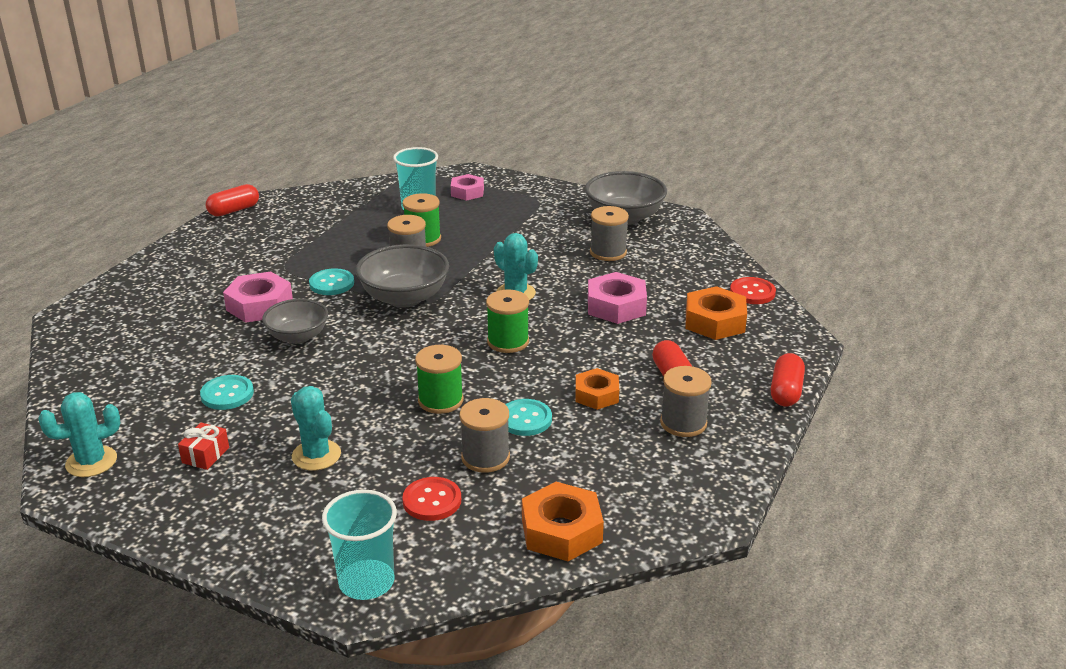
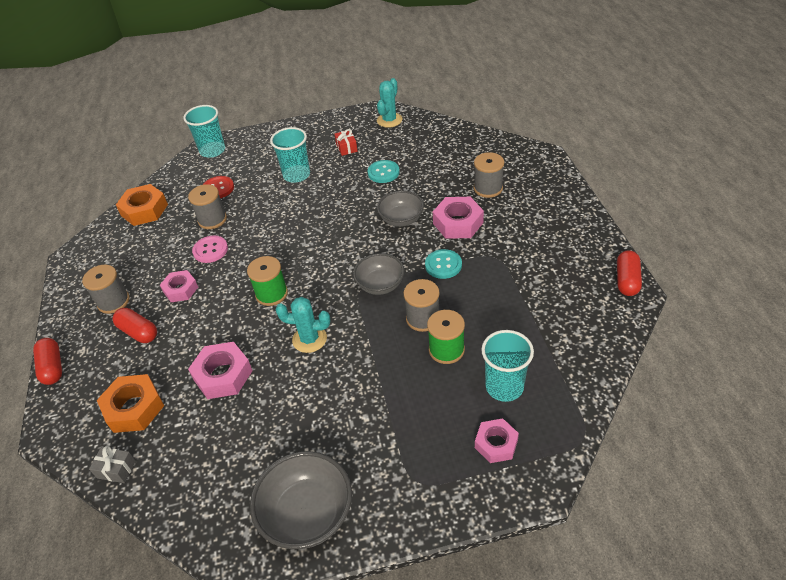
camera: 145 degrees right, 15 degrees up
turquoise cactus [291,386,341,471] -> turquoise cup [270,127,310,183]
grey bowl [356,244,449,308] -> grey bowl [353,253,405,295], size x0.66
green spool [415,345,463,414] -> none
turquoise button [505,399,552,436] -> pink button [192,235,228,263]
orange nut [576,368,619,410] -> pink nut [160,270,198,302]
grey spool [590,206,629,261] -> grey spool moved to [474,152,504,198]
red button [730,277,776,304] -> grey gift [89,446,136,483]

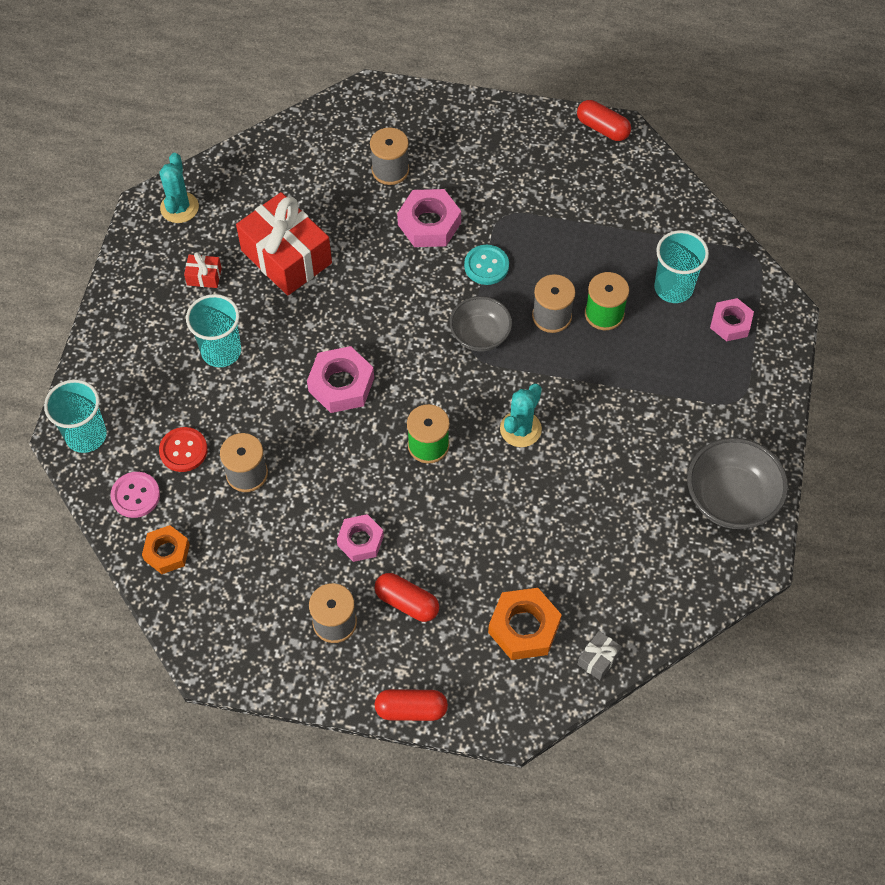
camera: 70 degrees left, 15 degrees up
red capsule [113,308,157,343] -> red capsule turned 60 degrees clockwise [375,573,439,622]
orange nut [116,184,168,226] -> orange nut [142,525,190,574], size x0.67
pink nut [188,342,253,399] -> pink nut moved to [307,346,374,413]
pink button [192,235,228,263] -> pink button moved to [110,472,160,518]
turquoise button [368,160,400,183] -> red gift [236,192,332,296]
turquoise cactus [377,78,402,128] -> turquoise cactus turned 45 degrees clockwise [159,153,199,223]
grey bowl [377,191,424,227] -> none

